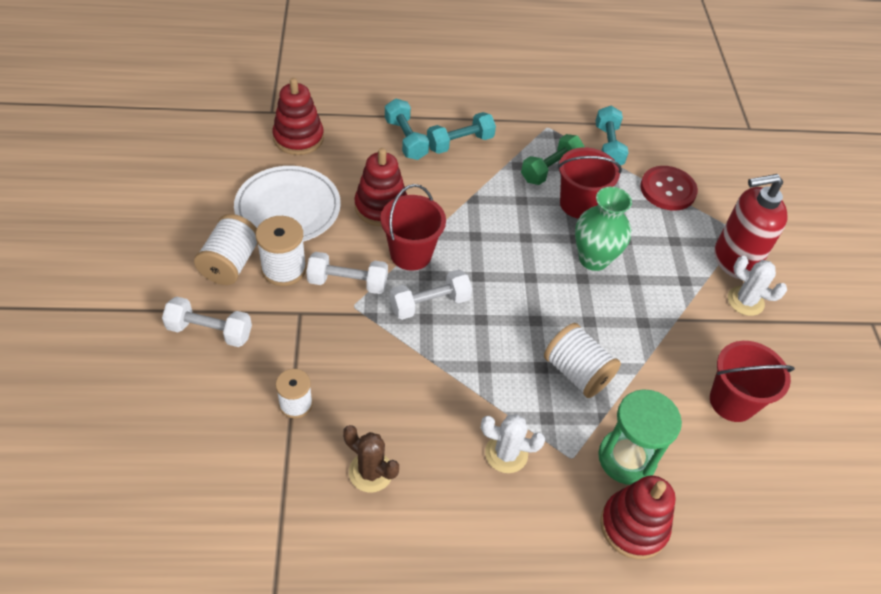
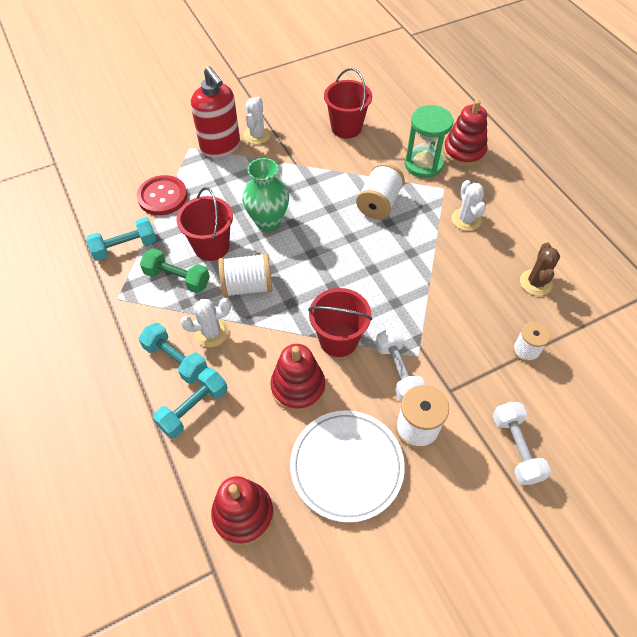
camera: 110 degrees left, 5 degrees up
white spool [194,214,258,285] -> white spool moved to [218,253,272,297]
white dumbbell [390,269,472,320] -> none
none -> white cactus [181,298,231,347]

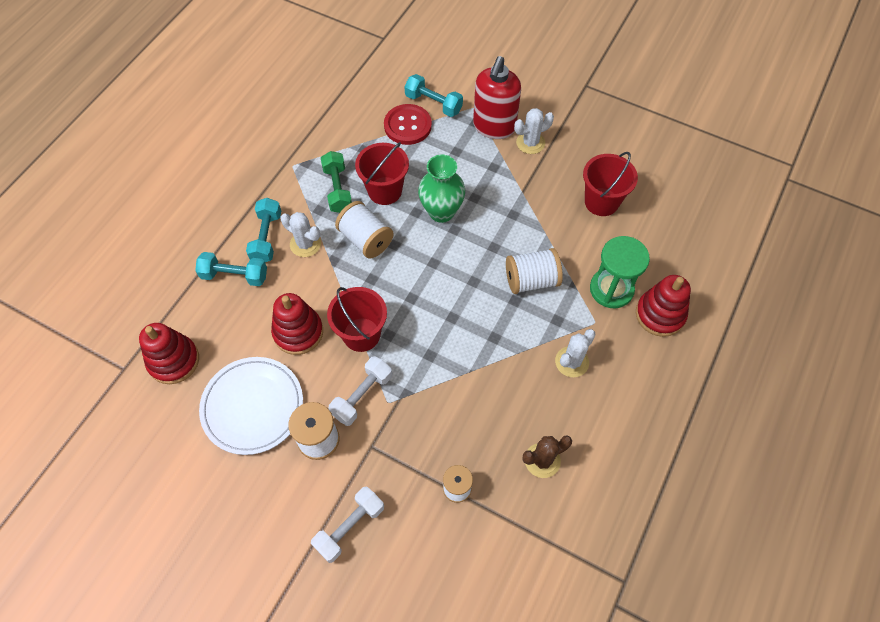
camera: 55 degrees right, 5 degrees up
turquoise dumbbell [86,217,157,261] -> turquoise dumbbell moved to [404,74,463,117]

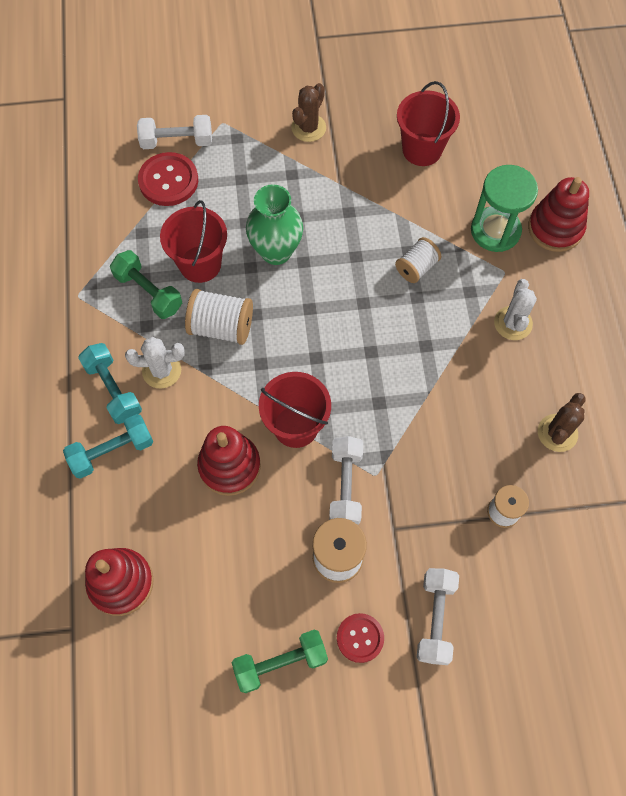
camera: 35 degrees left, 5 degrees up
white plate [199,357,303,455] -> none
turquoise dumbbell [404,74,463,117] -> white dumbbell [137,115,212,149]
red soap dispenser [473,56,521,139] -> none
white spool [506,248,563,294] -> white spool [395,237,441,283], size x0.66
white cactus [514,108,554,154] -> brown cactus [291,83,326,142]
none -> green dumbbell [231,630,328,693]
none -> red button [337,613,384,663]

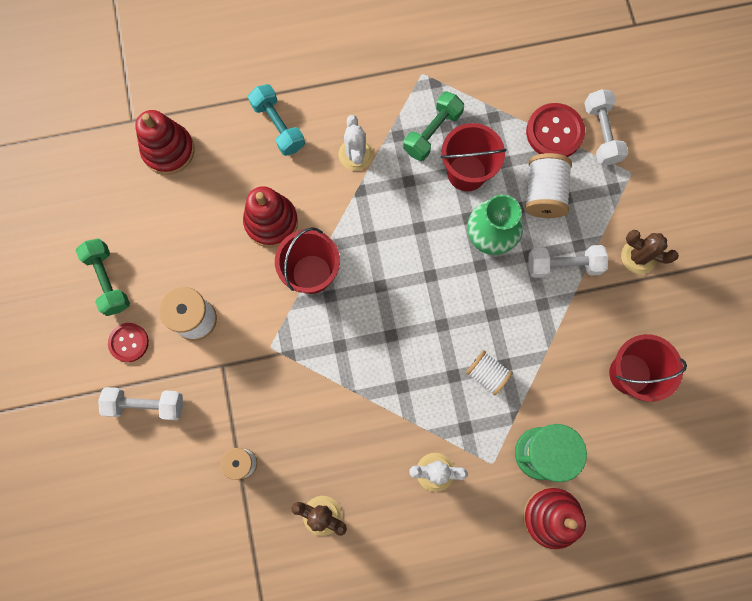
camera: 85 degrees right, 10 degrees up
turquoise dumbbell [78,343,142,424] -> none
white spool [185,289,253,345] -> white spool moved to [525,153,572,218]
white dumbbell [329,436,363,525] -> white dumbbell moved to [528,245,608,278]

